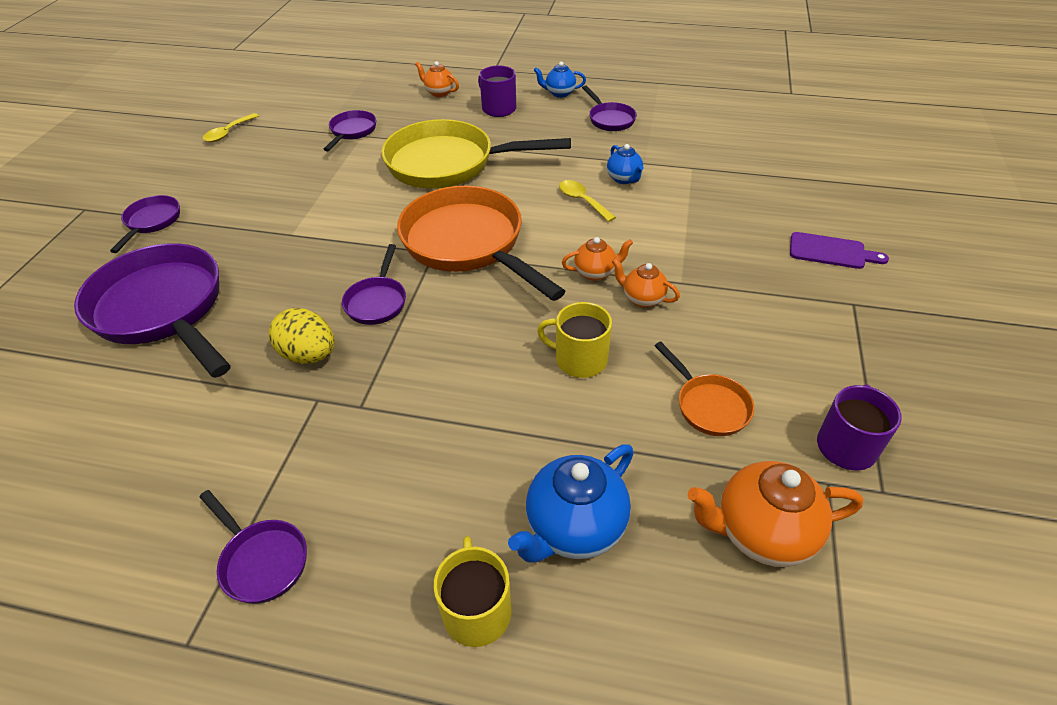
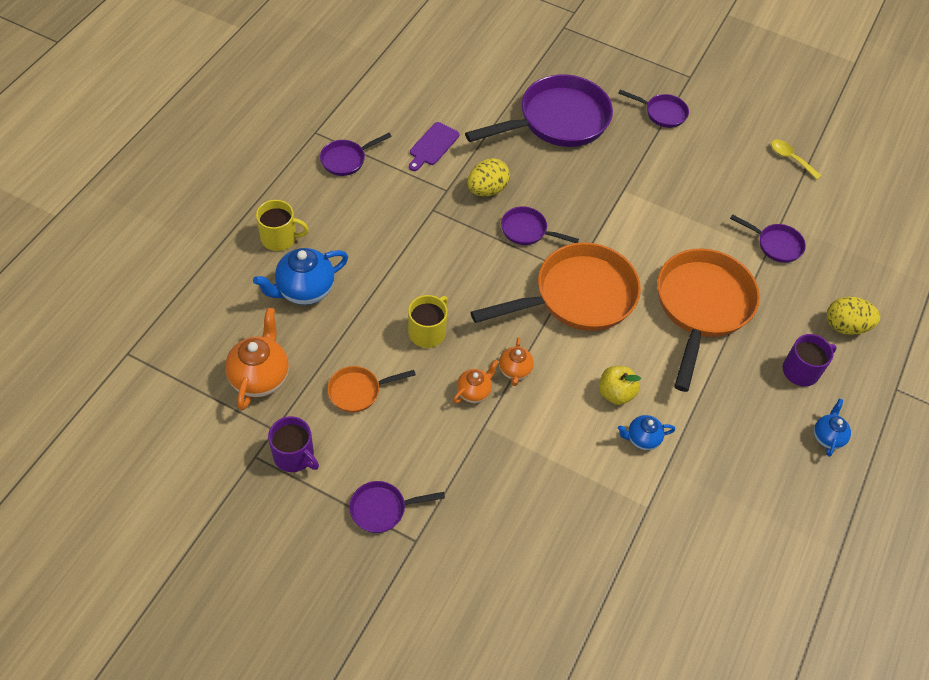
camera: 100 degrees right, 10 degrees up
yellow pan [381,119,571,189] -> orange pan [657,249,760,392]
orange teapot [415,61,459,97] -> yellow egg [827,297,880,335]
blue teapot [508,444,634,563] -> blue teapot turned 90 degrees counterclockwise [253,248,348,305]
yellow spoon [559,180,616,222] -> yellow apple [599,366,641,405]
purple pan [582,85,637,131] -> purple pan moved to [349,481,445,533]
purple cutting board [790,232,889,269] -> purple cutting board moved to [409,122,459,171]

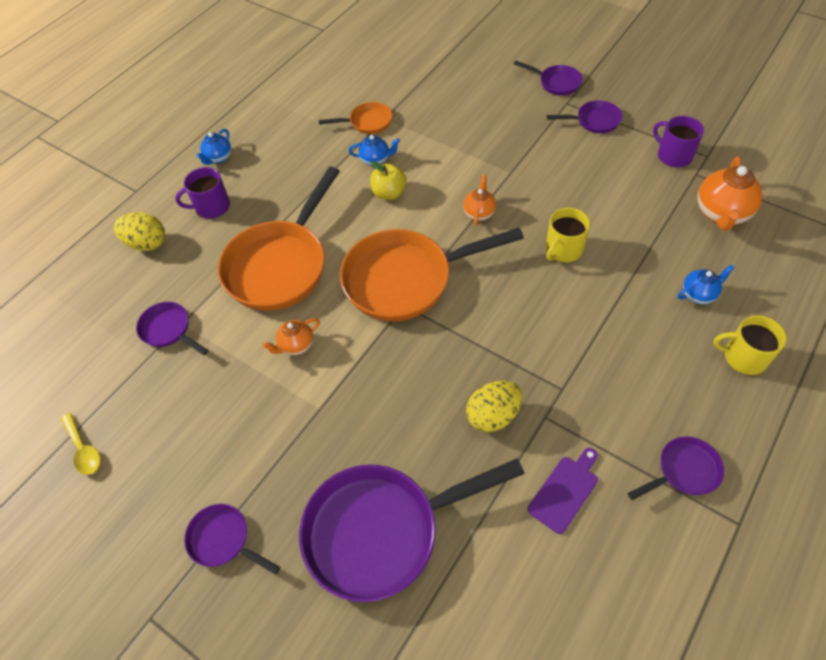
camera: 165 degrees left, 0 degrees up
blue teapot [253,248,348,305] -> blue teapot [678,265,735,304], size x0.57
orange pan [327,366,416,413] -> orange pan moved to [319,102,392,134]
orange teapot [453,360,499,403] -> orange teapot moved to [262,318,320,355]
purple pan [501,206,579,245] -> purple pan moved to [514,61,583,95]

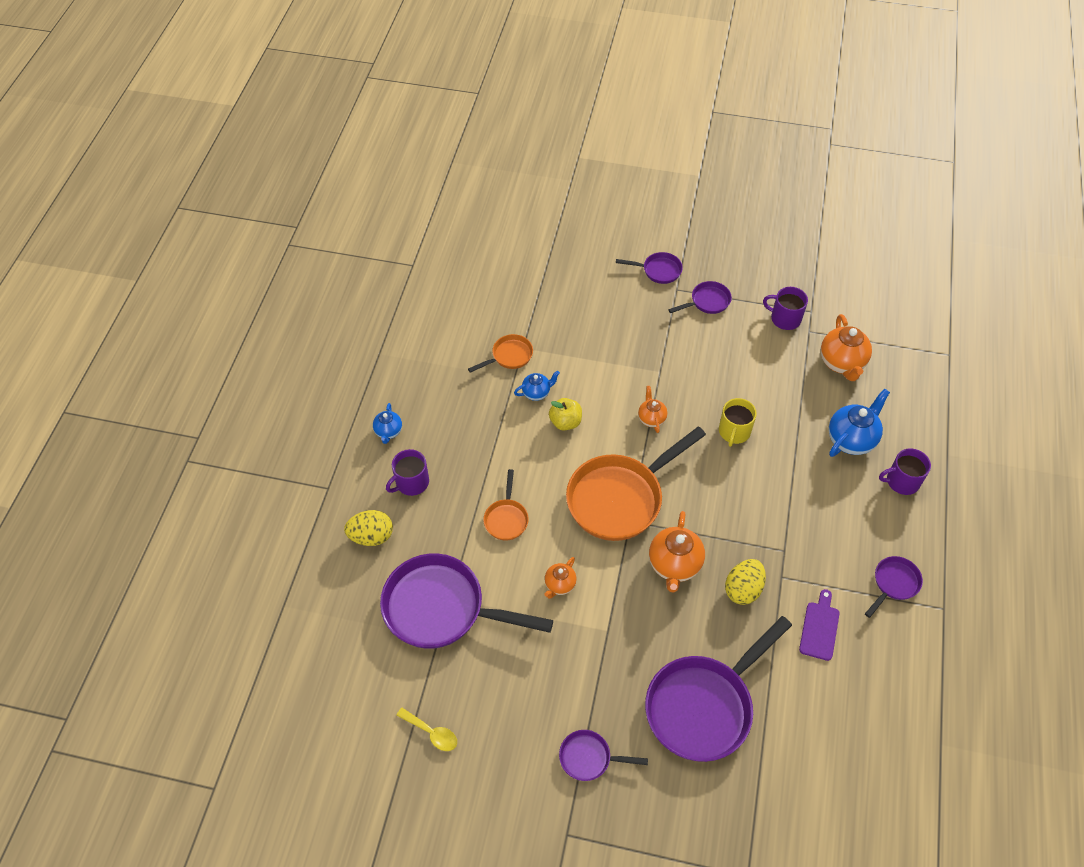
camera: 25 degrees left, 0 degrees up
purple pan [136,302,208,355] -> purple pan [380,553,553,649], size x2.13
orange pan [218,167,340,311] -> orange pan [484,469,529,541], size x0.47
blue teapot [678,265,735,304] -> blue teapot [829,389,890,457], size x1.75
yellow mug [713,315,787,375] -> purple mug [879,448,931,495]
none -> orange teapot [649,511,705,593]

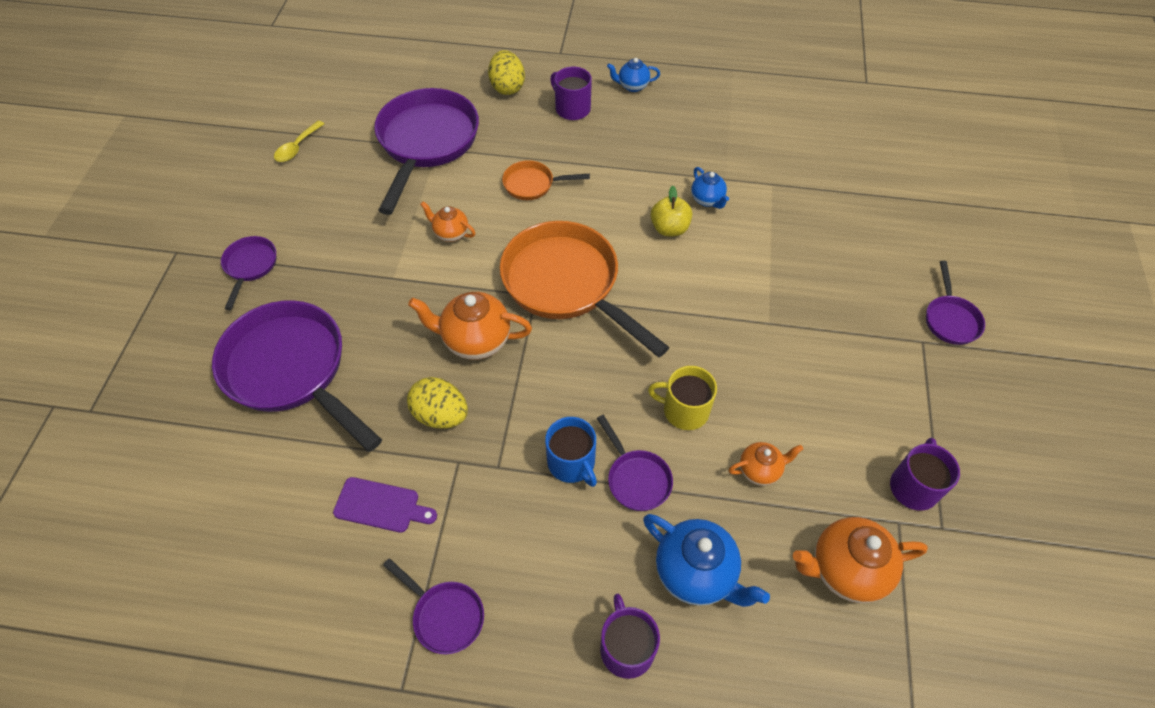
camera: 85 degrees right, 0 degrees up
orange pan [468,334,533,373] -> none
orange teapot [638,386,668,433] -> orange teapot moved to [729,442,803,486]
purple pan [668,281,732,314] -> purple pan moved to [597,415,673,511]
none -> blue mug [545,417,597,487]

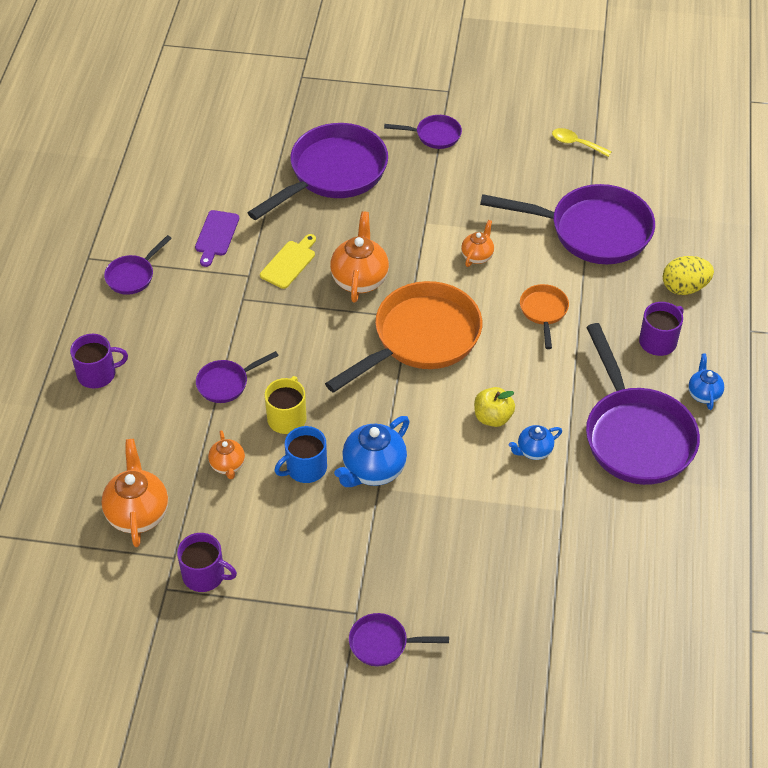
camera: 90 degrees right, 5 degrees down
yellow egg [407,377,468,428] -> yellow cutting board [260,234,316,289]
blue mug [545,417,597,487] -> blue mug moved to [275,426,327,483]
blue teapot [643,514,770,607] -> blue teapot moved to [334,416,410,487]
none -> purple pan [586,323,700,485]

